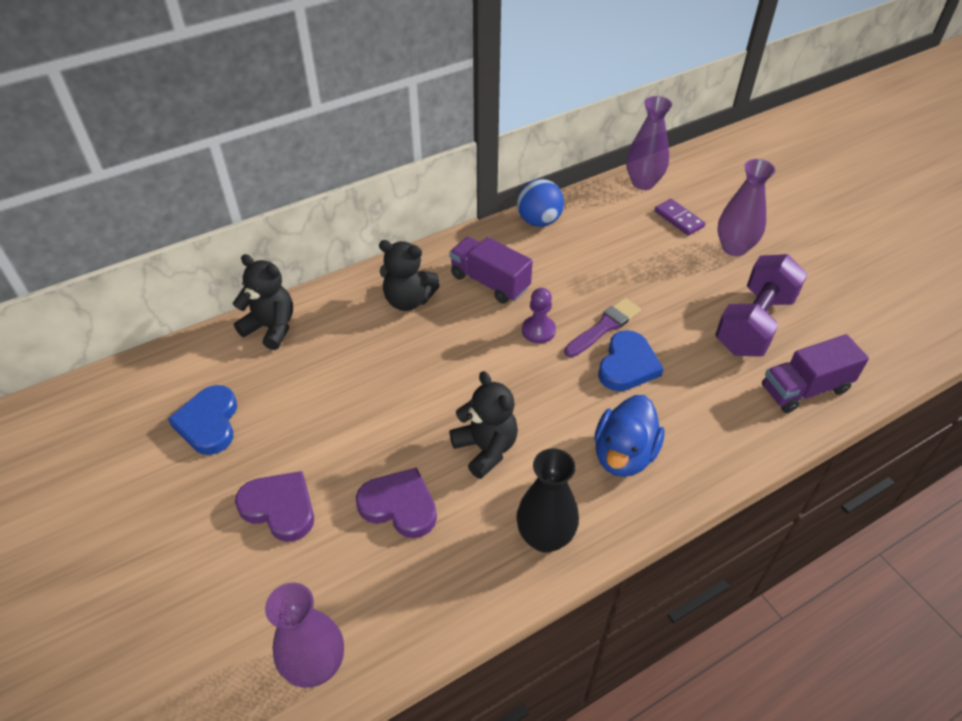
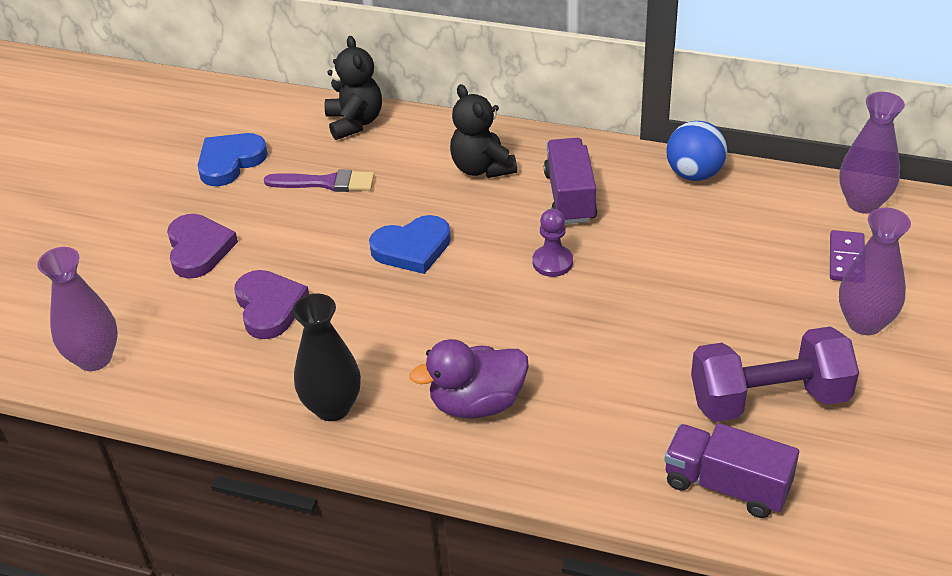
camera: 50 degrees right, 5 degrees down
black teddy bear [449,371,518,479] -> none
purple brush [564,298,641,357] -> purple brush moved to [264,170,374,192]
blue duck [594,395,665,477] -> purple duck [409,339,529,418]
blue heart [598,330,664,391] -> blue heart moved to [369,215,451,274]

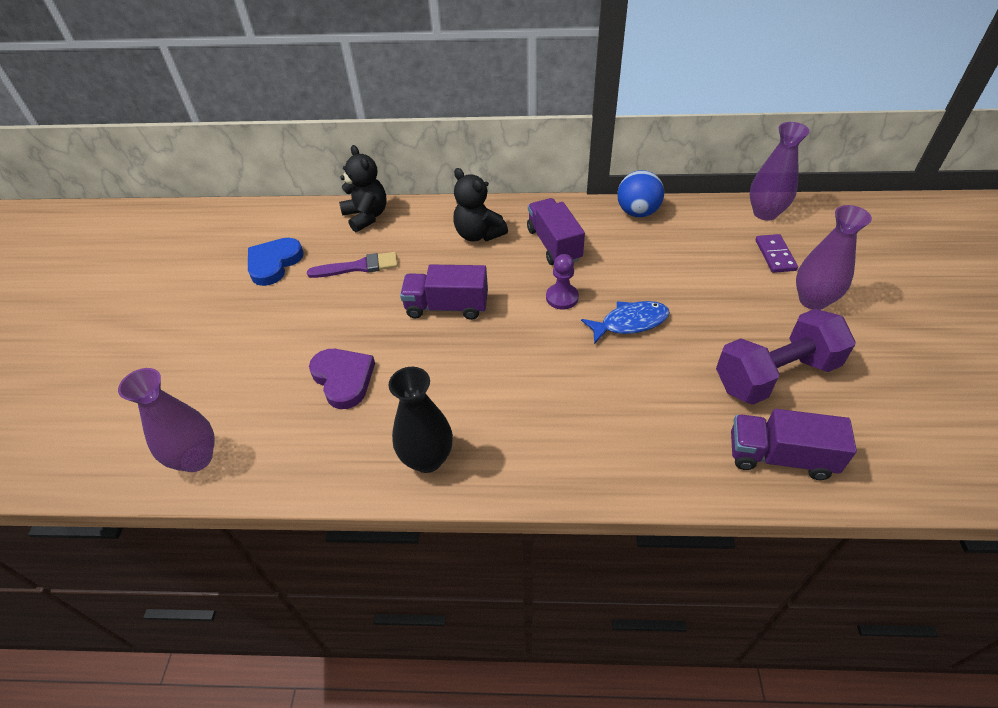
camera: 15 degrees left, 5 degrees up
purple heart [167,214,238,278] -> none
blue heart [369,215,451,274] -> purple truck [400,265,488,320]
purple duck [409,339,529,418] -> none
none -> blue fish [581,301,670,344]

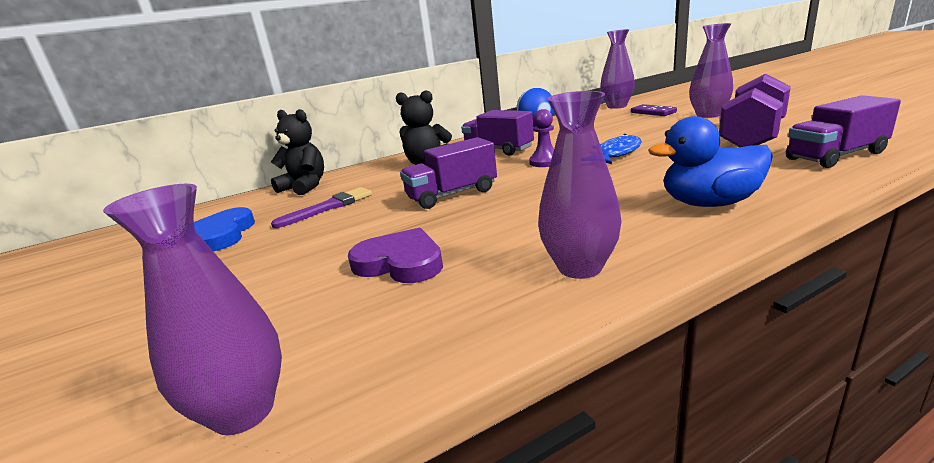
camera: 30 degrees left, 25 degrees down
black vase [389,367,453,473] -> purple vase [538,91,622,279]
none -> blue duck [648,116,773,207]

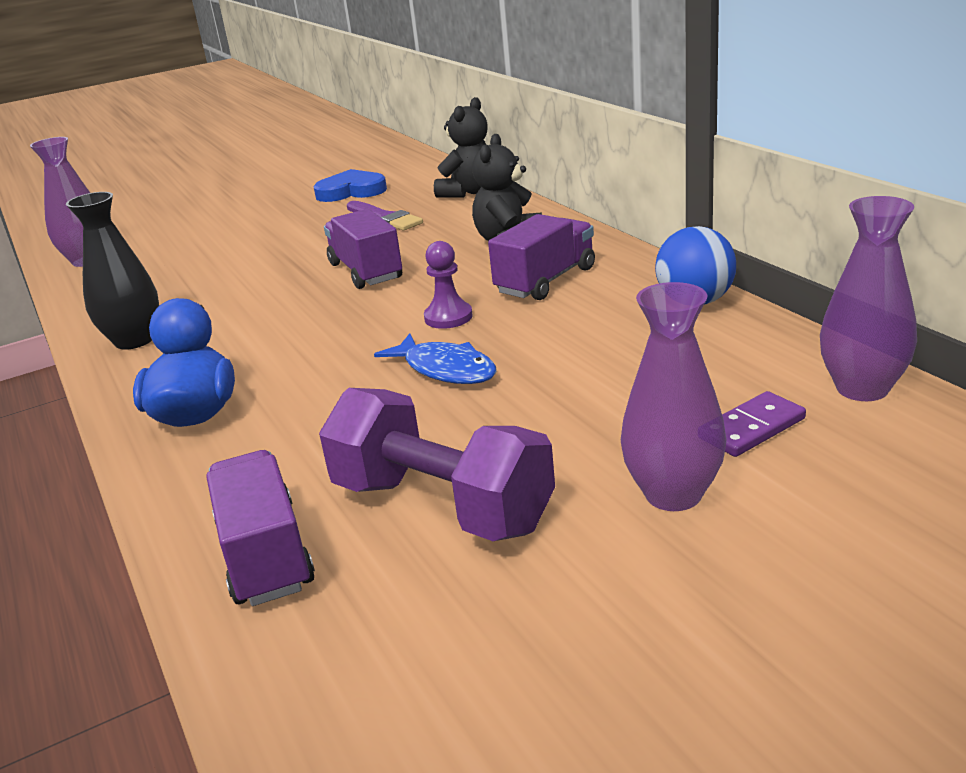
camera: 90 degrees right, 5 degrees up
purple heart [348,228,443,283] -> none
purple vase [538,91,622,279] -> black vase [66,192,159,350]

